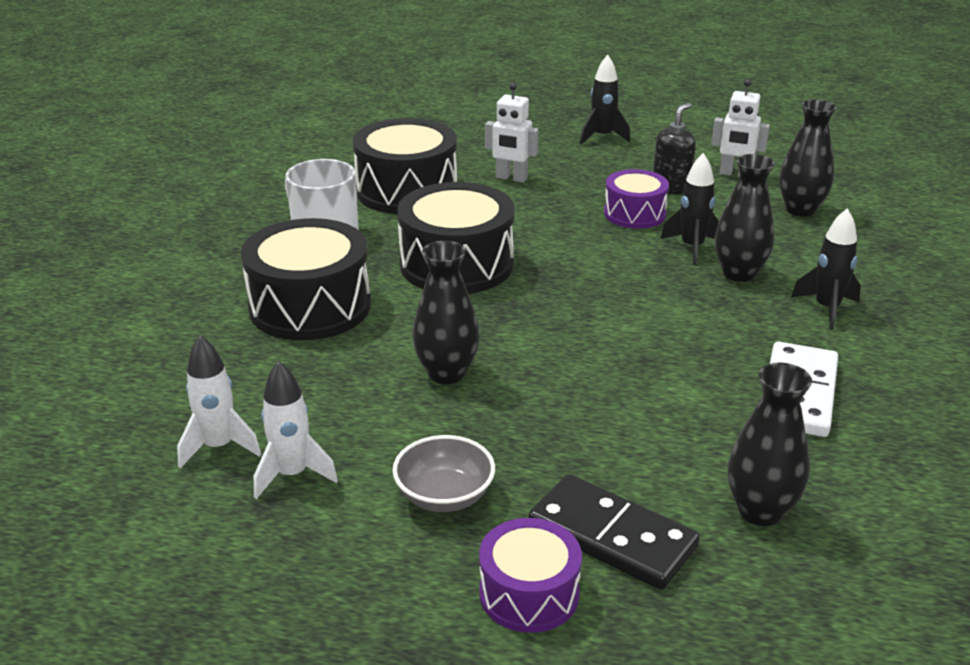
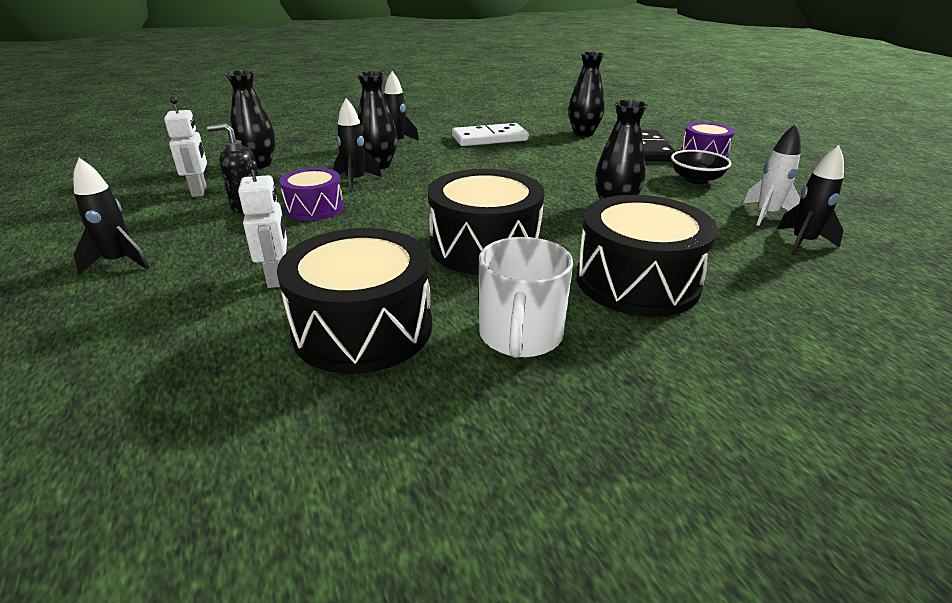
camera: 125 degrees left, 0 degrees up
white rocket [177,335,261,468] -> black rocket [777,145,844,255]
grey bowl [393,435,495,512] -> black bowl [671,150,732,184]

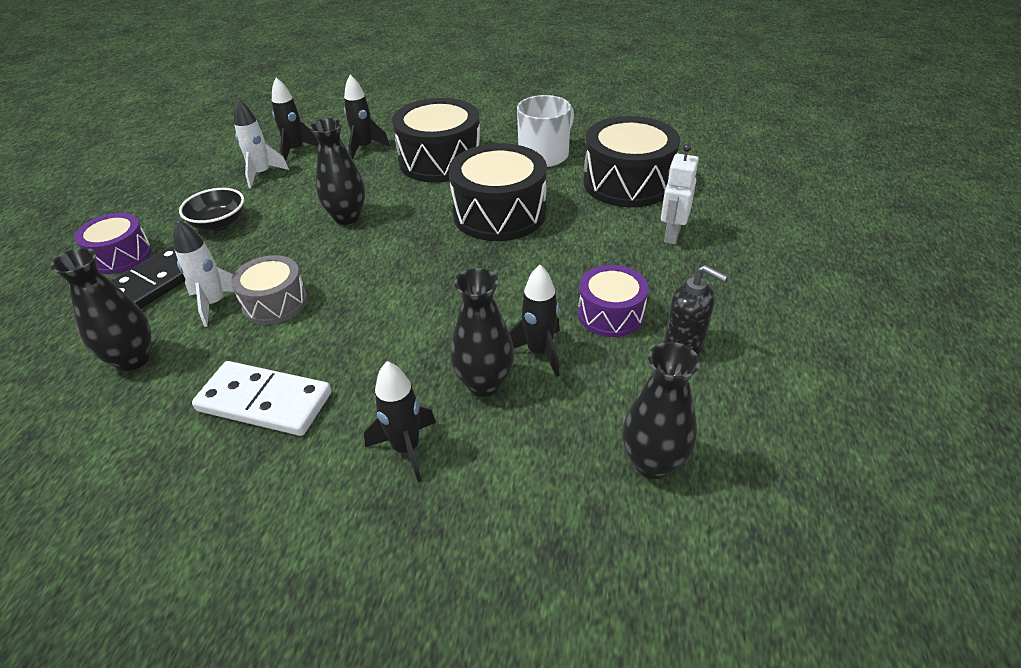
camera: 145 degrees left, 10 degrees up
black rocket [73,158,149,274] -> black rocket moved to [344,74,390,159]
white robot [164,96,207,197] -> none
none -> white rocket [173,220,234,327]
none -> grey drum [231,255,307,324]

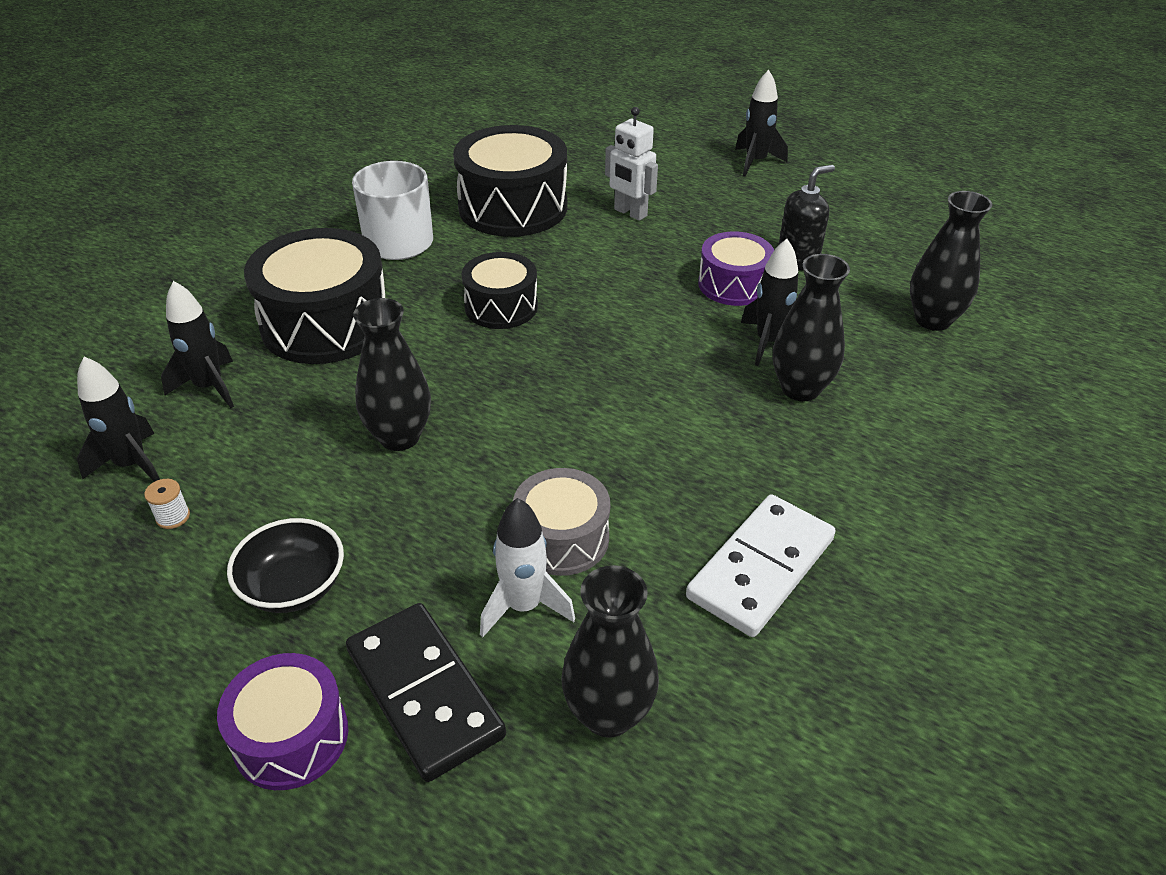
camera: 70 degrees left, 0 degrees up
white rocket [234,99,289,188] -> white spool [144,479,190,529]
black rocket [364,361,436,482] -> black rocket moved to [735,70,788,176]
black drum [448,143,547,241] -> black drum [462,252,538,329], size x0.59

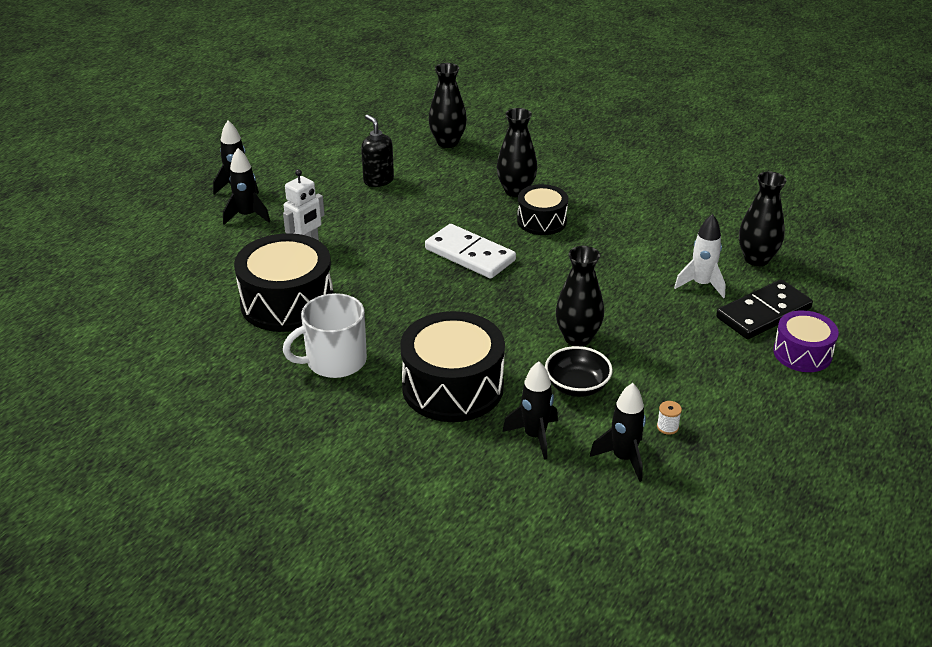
camera: 90 degrees left, 5 degrees down
black bowl [227,518,344,613] -> black bowl moved to [545,346,613,397]
black drum [462,252,538,329] -> black drum moved to [517,184,568,235]
grey drum [513,468,610,576] -> none
white domino [686,494,836,637] -> white domino moved to [425,224,516,279]
purple drum [698,231,774,306] -> none
black rocket [741,239,798,366] -> black rocket moved to [223,148,270,225]

